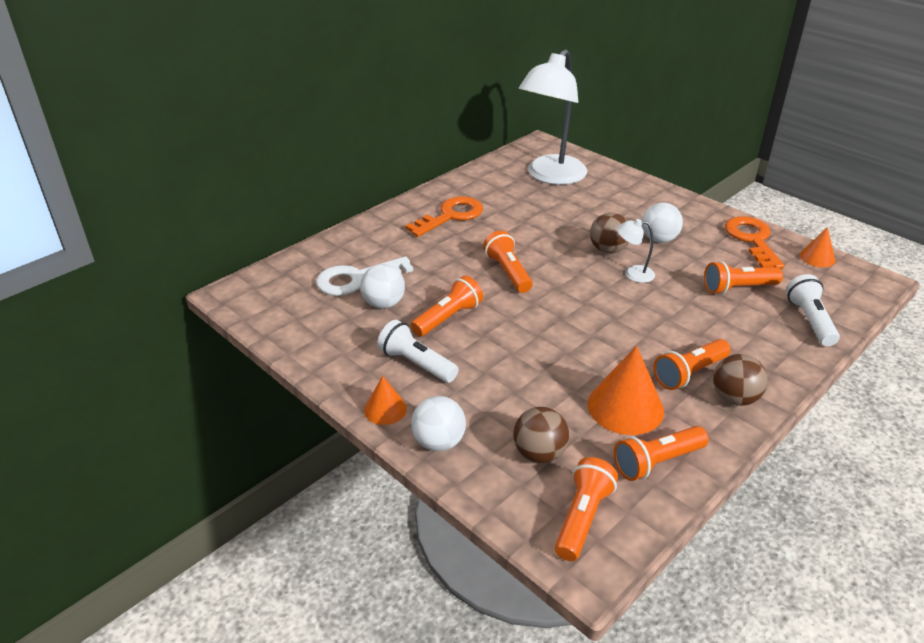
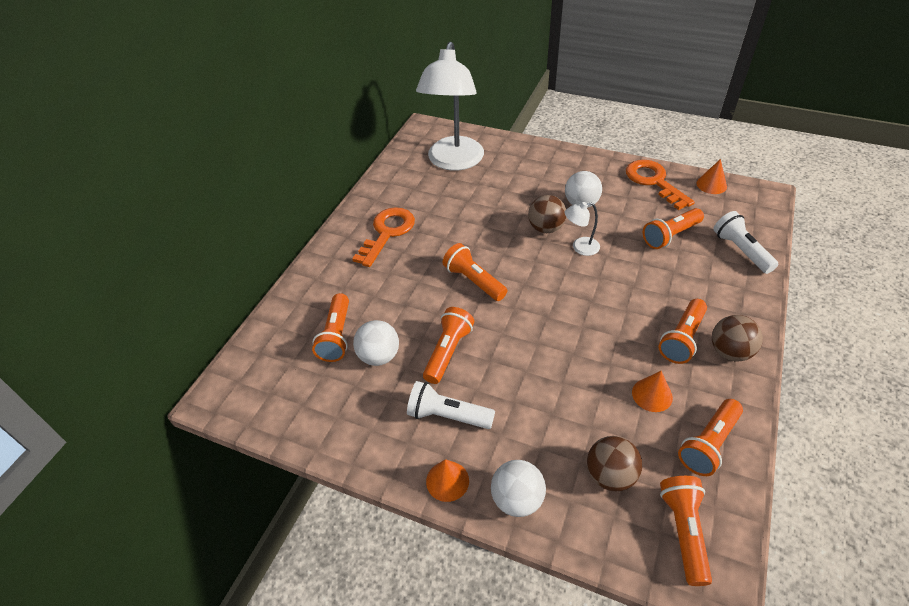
camera: 20 degrees left, 10 degrees up
white key [316,256,413,296] -> orange flashlight [312,293,349,362]
orange cone [588,346,664,435] -> orange cone [632,371,673,412], size x0.56

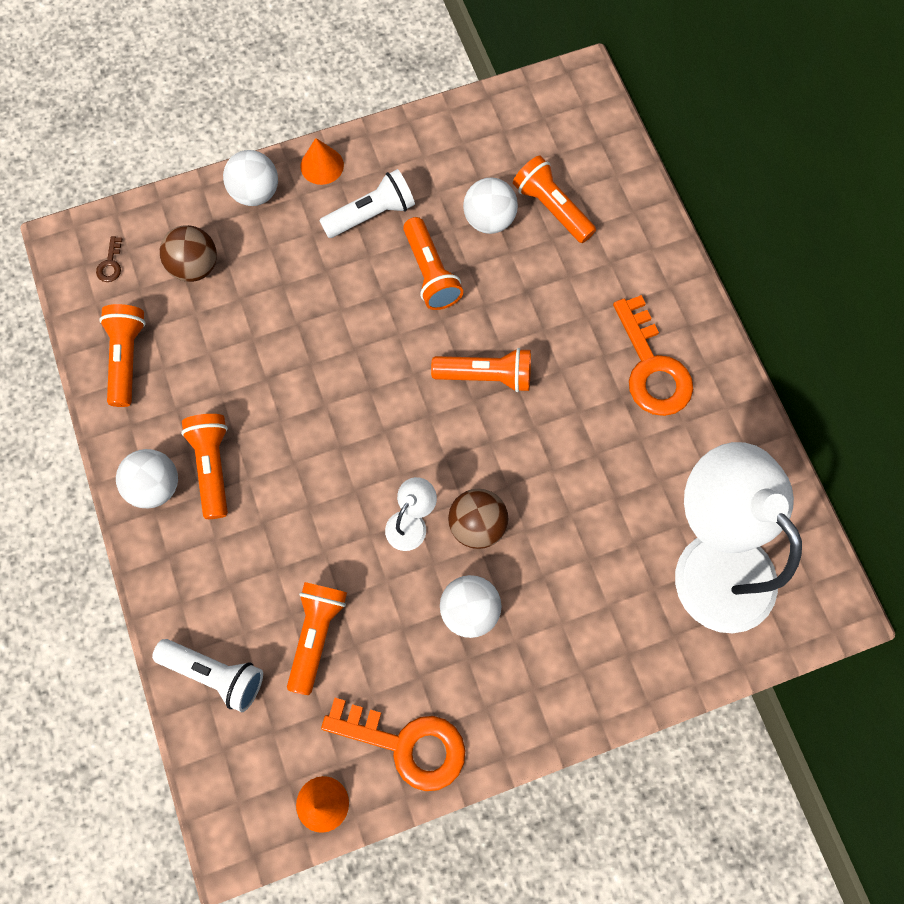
camera: 135 degrees right, 25 degrees up
orange cone [632,371,673,412] -> none
orange flashlight [660,476,712,586] -> brown key [96,236,122,282]
brown ball [712,315,763,361] -> white ball [116,449,178,508]

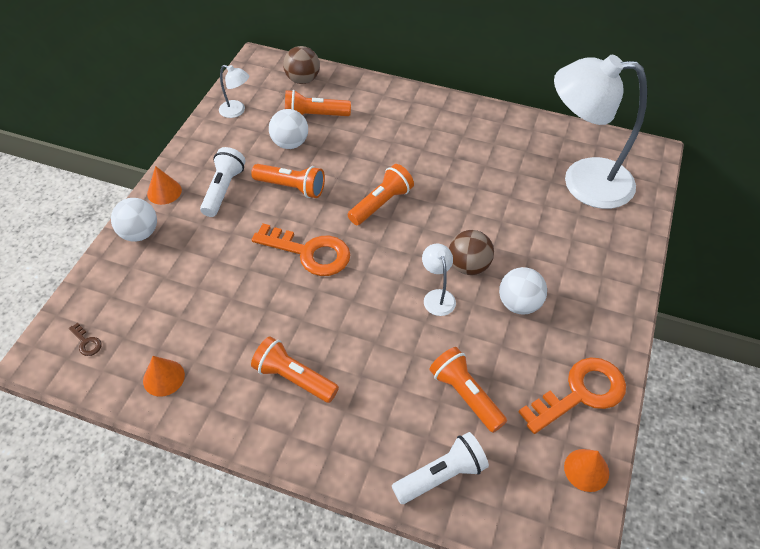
camera: 50 degrees left, 20 degrees down
orange flashlight [99,304,146,407] -> orange cone [143,356,185,397]
white ball [116,449,178,508] -> none
brown ball [160,225,217,282] -> brown ball moved to [283,46,320,84]
orange key [613,295,693,416] -> orange key moved to [252,223,350,276]
none -> white lamp [219,65,249,118]

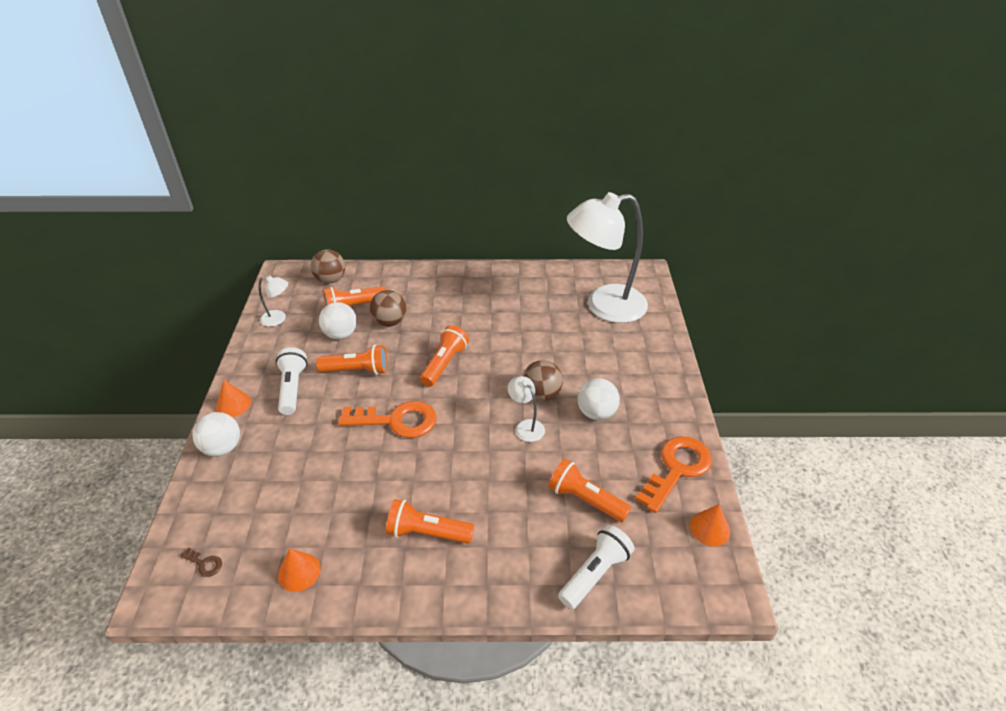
camera: 20 degrees left, 10 degrees down
none -> brown ball [370,290,406,326]

